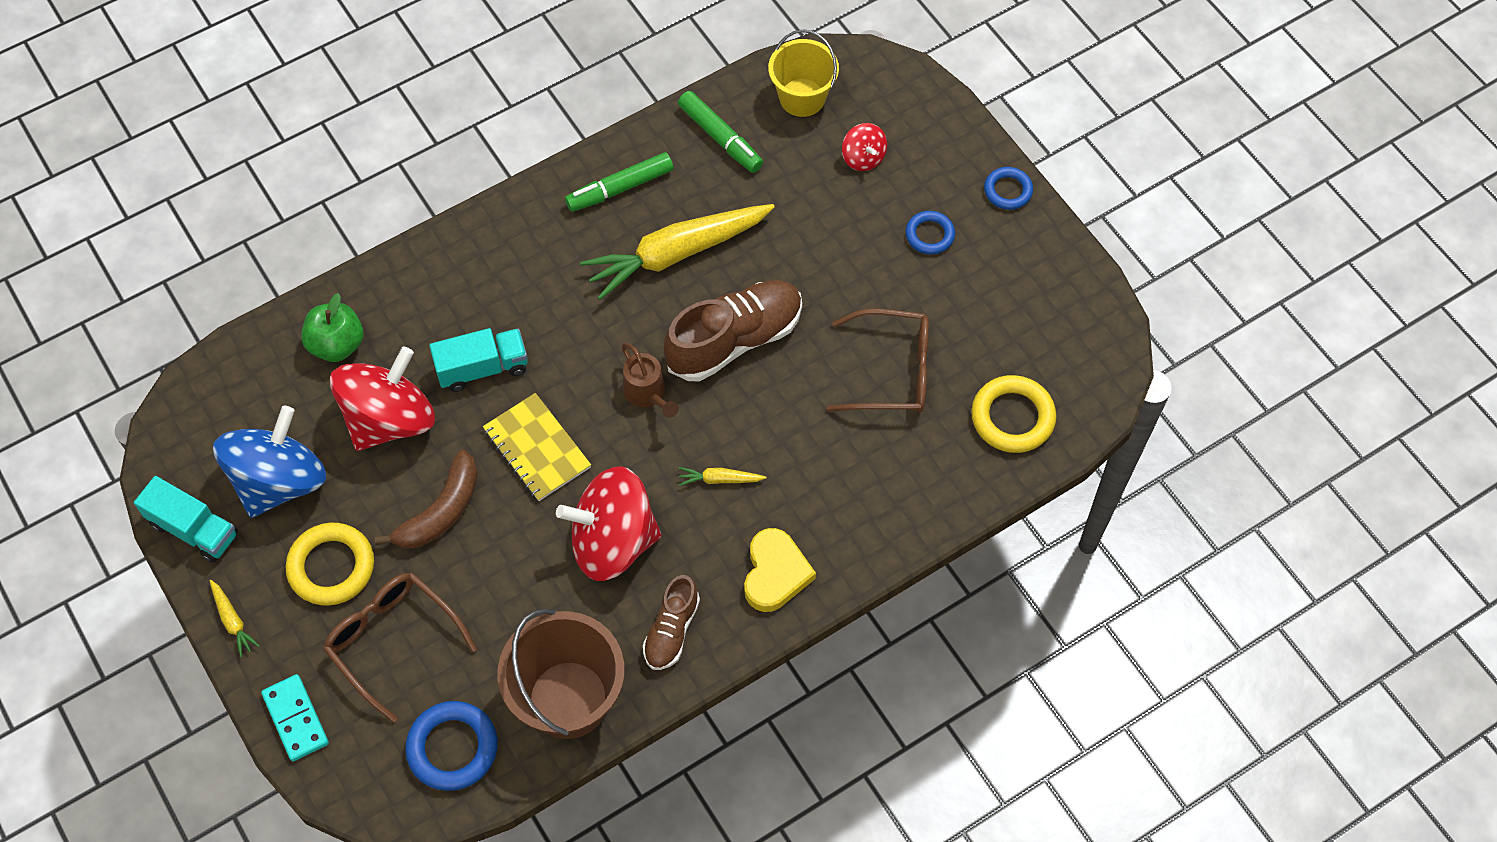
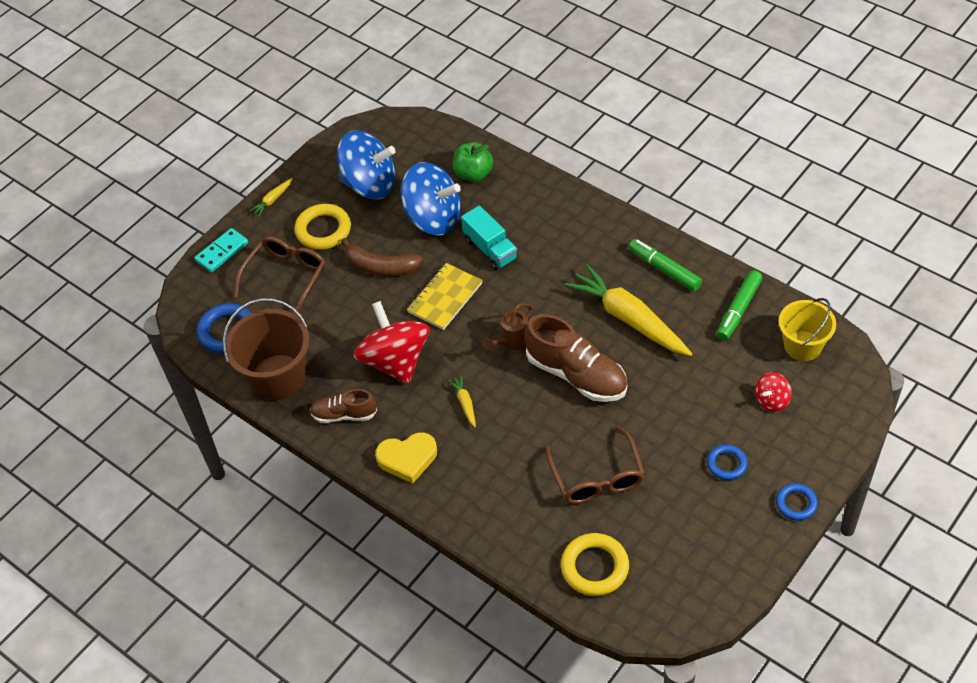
camera: 75 degrees right, 10 degrees down
turquoise truck [134,476,238,563] -> none
red spinning top [330,347,435,451] -> blue spinning top [401,162,461,235]

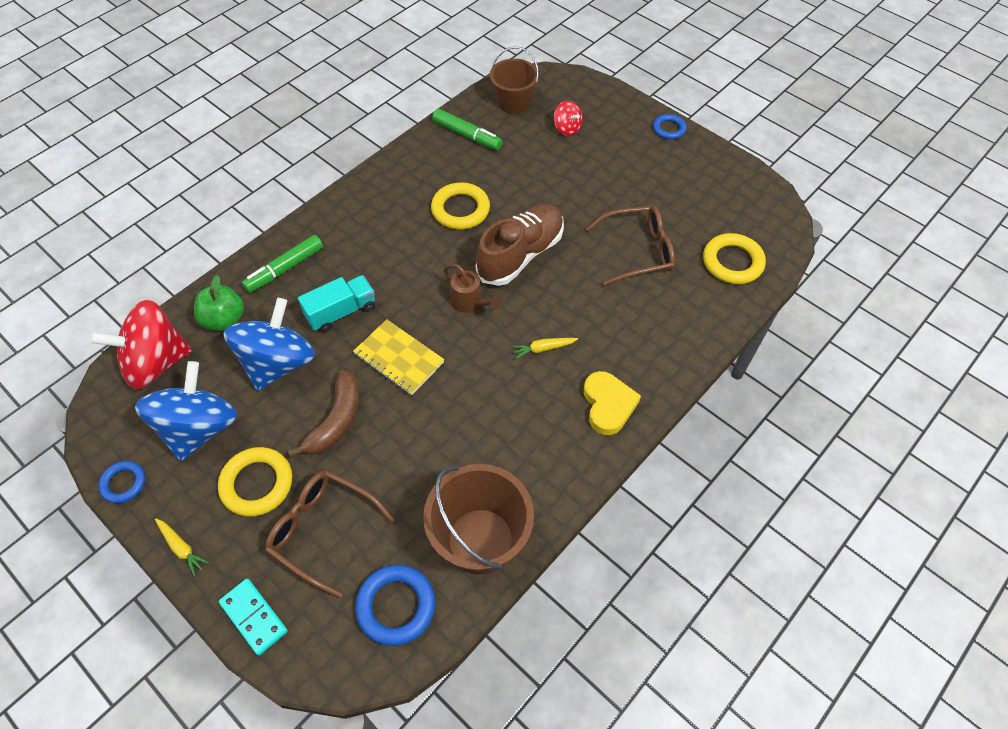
camera: 90 degrees left, 5 degrees up
brown shoe [310,389,377,423] -> none
red spinning top [354,301,430,384] -> red spinning top moved to [90,299,192,390]
yellow carrot [564,264,692,356] -> yellow ring [431,182,490,230]
green marker [629,239,702,291] -> green marker moved to [242,235,323,293]
blue ring [707,444,748,480] -> blue ring moved to [98,461,146,504]
yellow bucket [779,298,836,361] -> brown bucket [490,46,539,114]

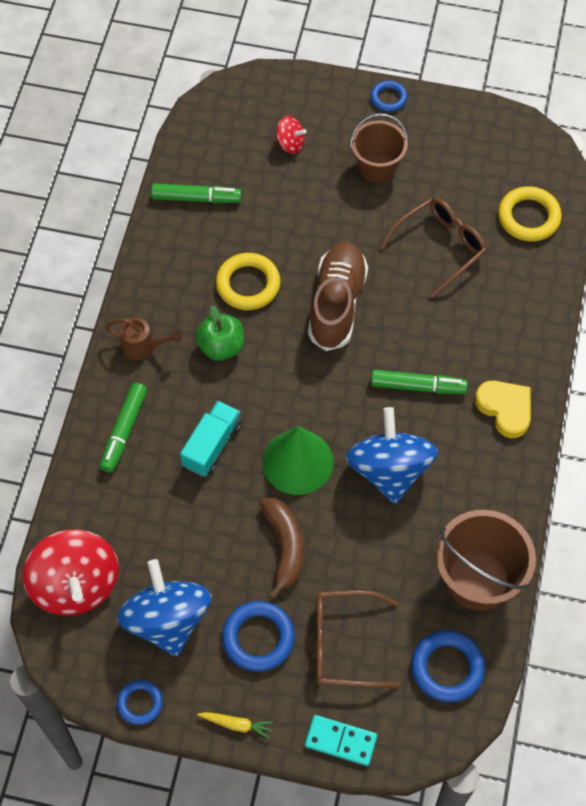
camera: 30 degrees left, 5 degrees up
red spinning top [90,299,192,390] -> red spinning top turned 60 degrees counterclockwise [23,529,119,616]
green apple [194,275,244,331] -> green apple moved to [196,306,244,361]
yellow ring [218,447,292,517] -> blue ring [222,601,295,672]
blue spinning top [223,298,315,391] -> blue spinning top moved to [346,407,438,504]
yellow notebook [353,319,445,395] -> green cone [262,426,334,495]
brown watering can [443,264,502,313] -> brown watering can moved to [105,317,182,360]
brown bucket [490,46,539,114] -> brown bucket moved to [350,113,409,182]
yellow carrot [511,338,578,359] -> green marker [371,370,467,394]

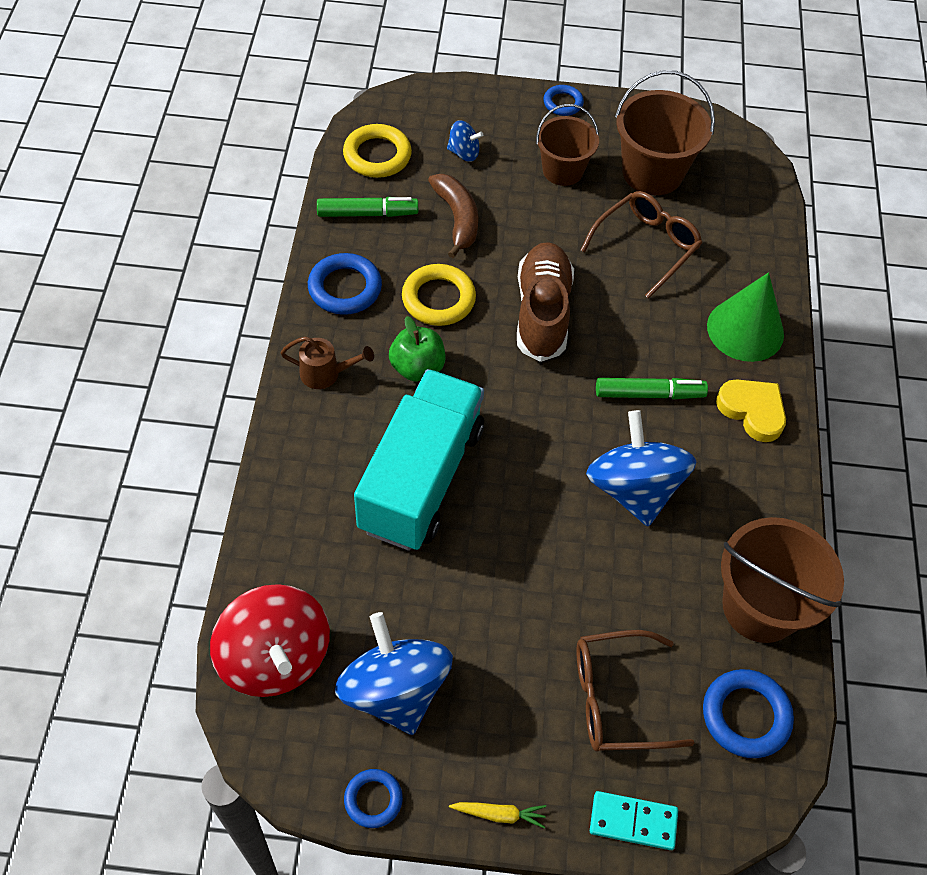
camera: 10 degrees left, 5 degrees down
green marker [100,383,147,473] -> none
turquoise truck [180,401,241,477] -> turquoise truck [354,369,484,551], size x1.98
blue ring [222,601,295,672] -> blue ring moved to [308,253,382,315]
brown banana [260,498,304,599] -> brown banana moved to [428,174,478,258]
green cone [262,426,334,495] -> green cone moved to [707,272,784,362]
red spinning top [275,116,306,154] -> blue spinning top [447,120,483,162]
yellow ring [498,186,562,242] -> yellow ring moved to [343,124,412,178]
none -> brown bucket [615,70,715,195]

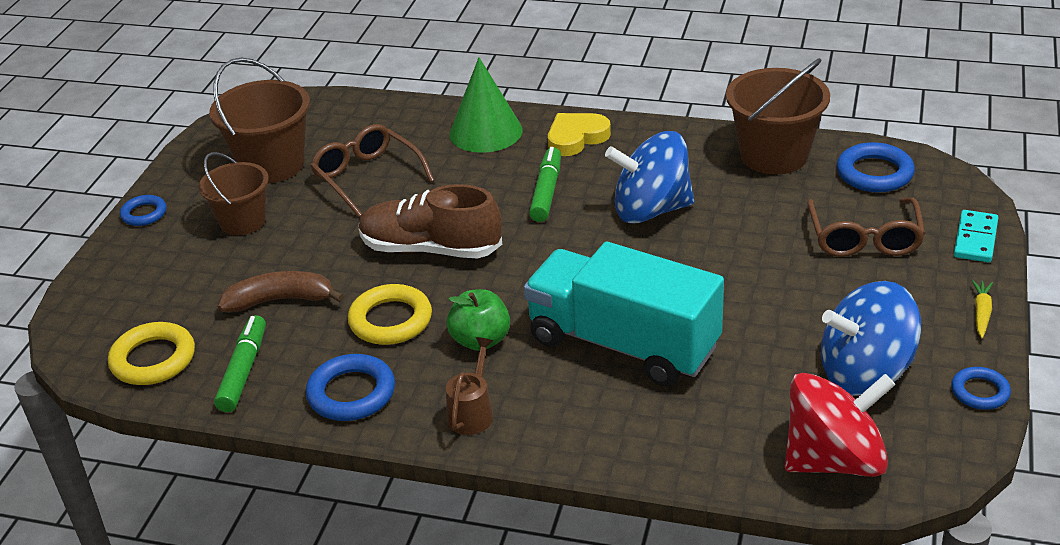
camera: 75 degrees left, 20 degrees down
blue spinning top [447,120,483,162] -> none

